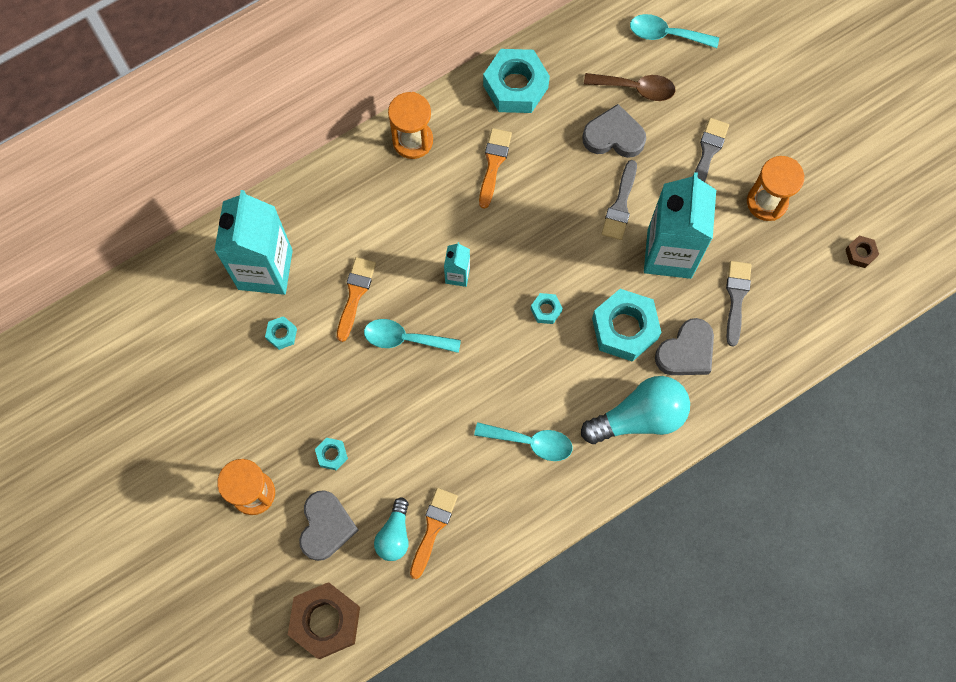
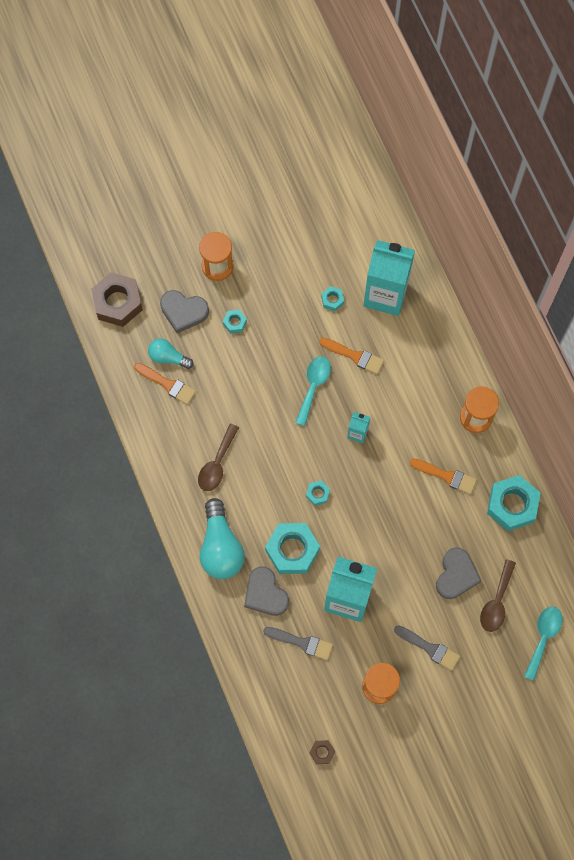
camera: 100 degrees right, 0 degrees up
turquoise spoon [474,422,573,461] -> brown spoon [198,424,239,491]
grey brush [602,160,637,240] -> none

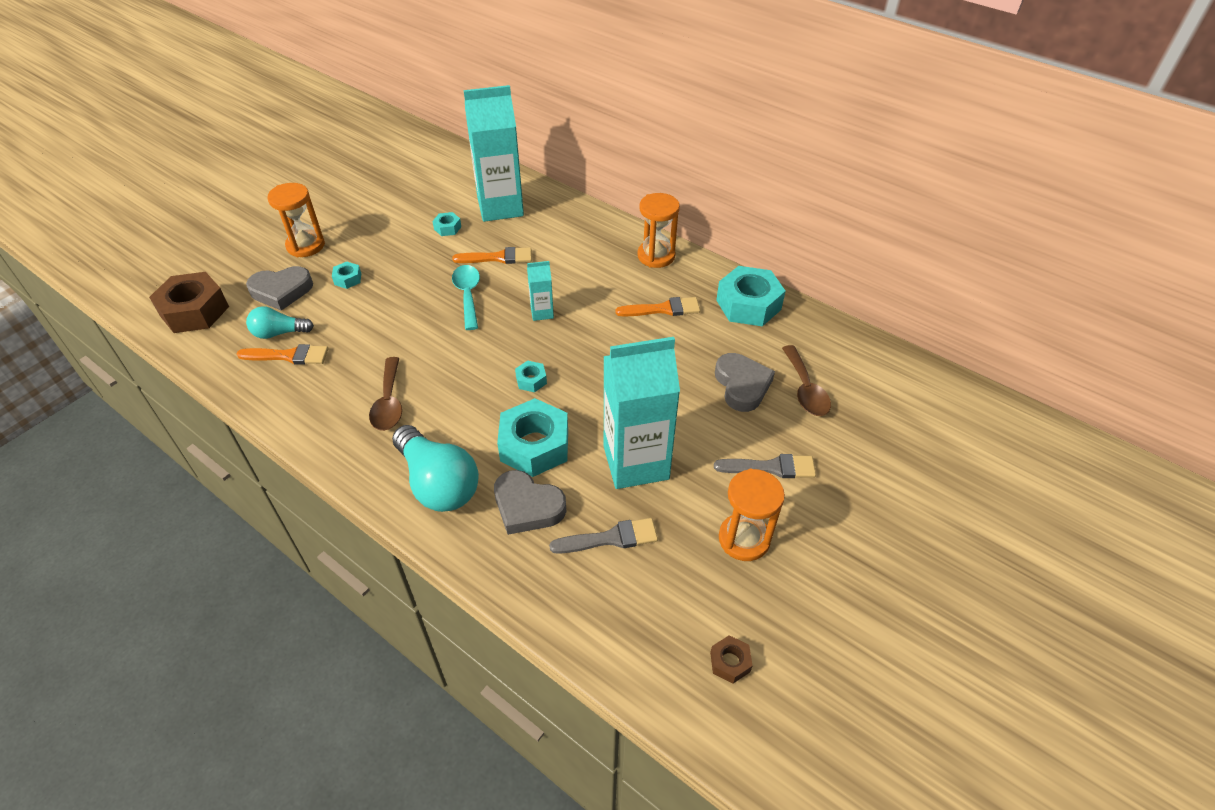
camera: 30 degrees left, 25 degrees down
turquoise spoon [524,606,562,681] -> none

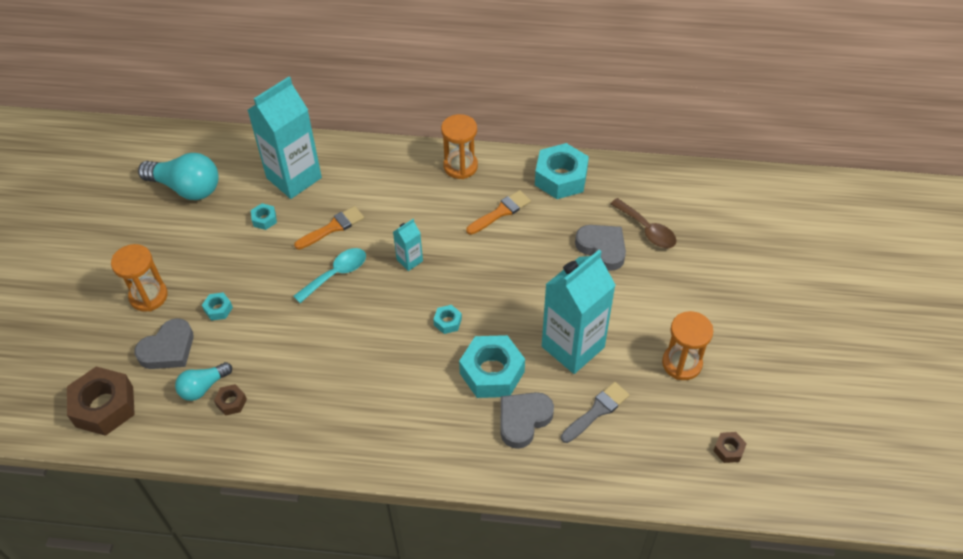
camera: 30 degrees left, 5 degrees up
orange brush [237,344,328,365] -> brown nut [214,384,247,416]
brown spoon [369,357,402,431] -> none
turquoise light bulb [392,425,479,512] -> turquoise light bulb moved to [138,153,219,200]
turquoise spoon [452,265,480,330] -> turquoise spoon turned 90 degrees clockwise [293,248,366,303]
grey heart [494,470,566,535] -> grey heart turned 135 degrees clockwise [500,392,554,449]
grey brush [714,454,816,478] -> none

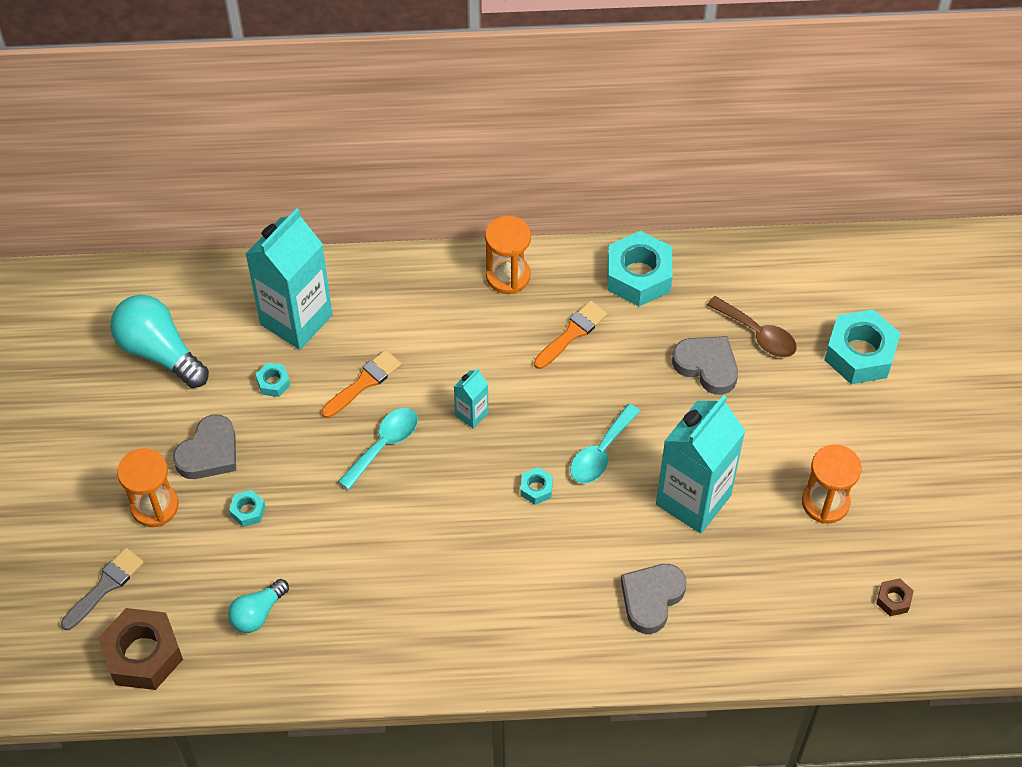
camera: 10 degrees left, 5 degrees up
grey heart [134,318,193,369] -> grey heart moved to [173,414,236,479]
turquoise light bulb [138,153,219,200] -> turquoise light bulb turned 150 degrees counterclockwise [110,295,209,388]
brown nut [214,384,247,416] -> none
turquoise nut [459,335,525,398] -> turquoise nut moved to [824,309,901,384]
grey brush [561,382,629,443] -> grey brush moved to [61,548,144,630]
none -> turquoise spoon [570,404,640,483]

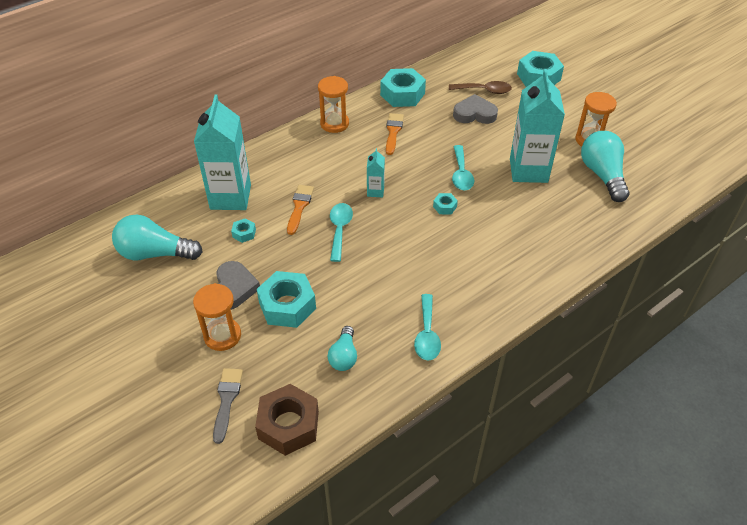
camera: 35 degrees left, 10 degrees down
turquoise nut [229,490,266,527] -> turquoise nut [257,271,316,328], size x2.17
grey heart [621,564,687,634] -> none
brown nut [876,578,914,616] -> none
none -> turquoise spoon [414,294,441,361]
none -> turquoise light bulb [581,131,630,202]

